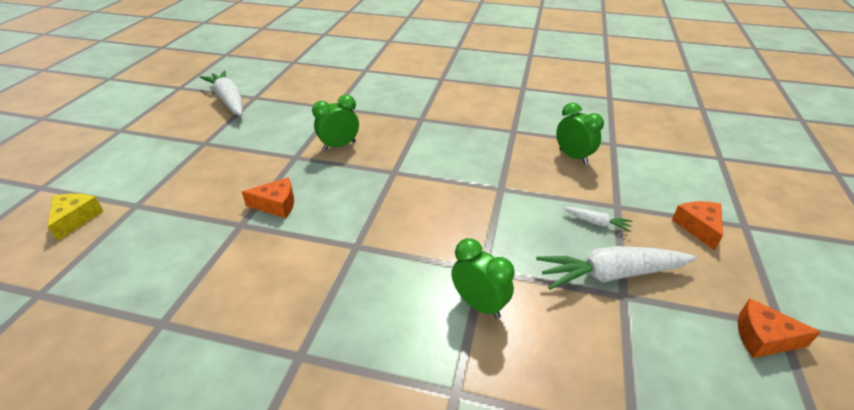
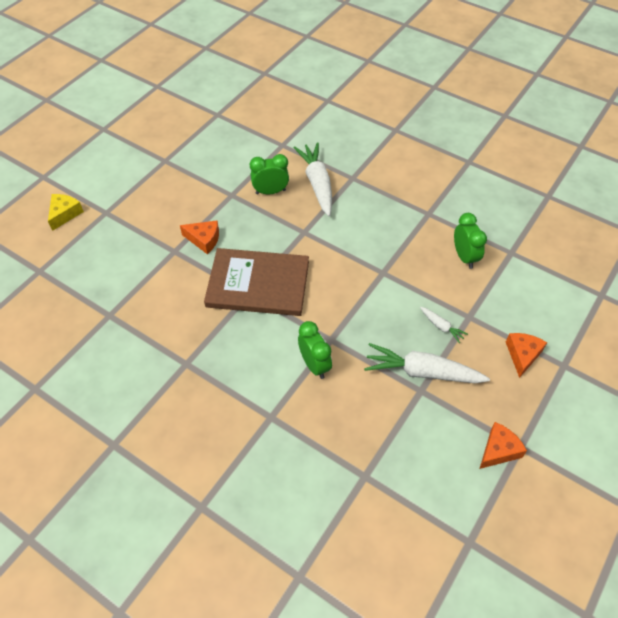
camera: 20 degrees right, 15 degrees up
white carrot [200,70,243,116] -> white carrot moved to [294,143,332,216]
orange cheese [738,298,821,358] -> orange cheese turned 105 degrees clockwise [480,422,527,469]
none -> brown book [204,248,309,316]

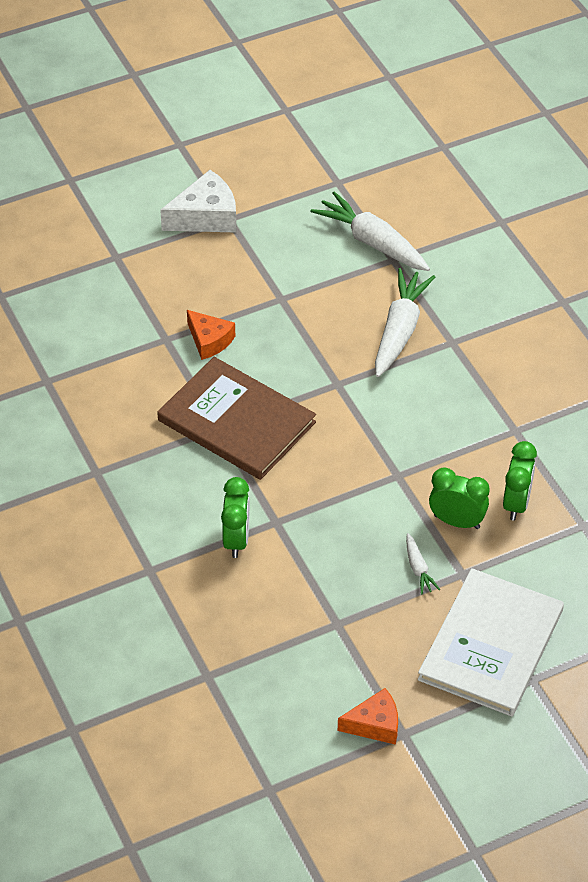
camera: 30 degrees right, 5 degrees down
yellow cheese [48,194,84,231] -> none
green clock [250,154,289,194] -> green clock moved to [429,468,490,529]
white carrot [364,343,490,383] -> white carrot moved to [310,191,430,271]
orange cheese [506,333,547,378] -> white book [418,568,564,716]
none -> white cheese [160,170,237,233]

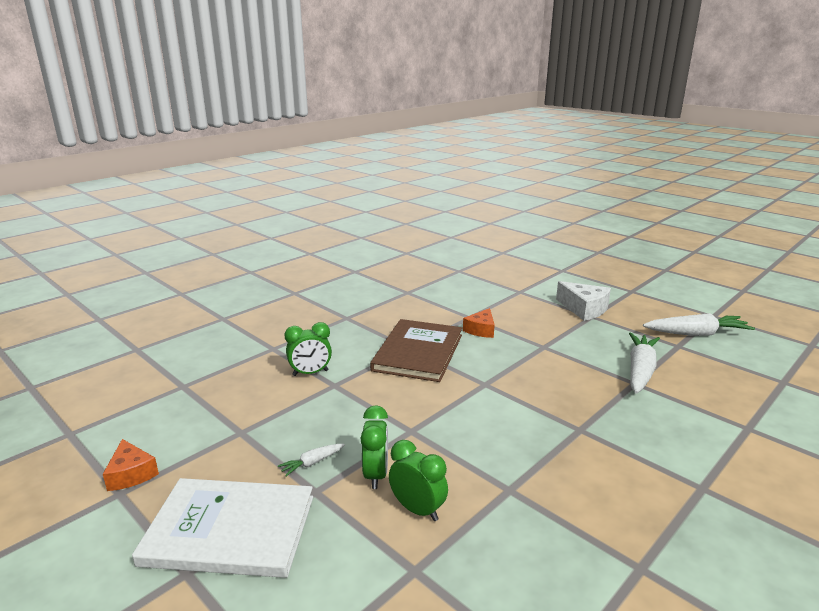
camera: 70 degrees right, 25 degrees down
white carrot [375,268,435,377] -> white carrot moved to [643,313,755,336]
green clock [503,441,537,521] -> green clock turned 135 degrees counterclockwise [389,440,448,521]

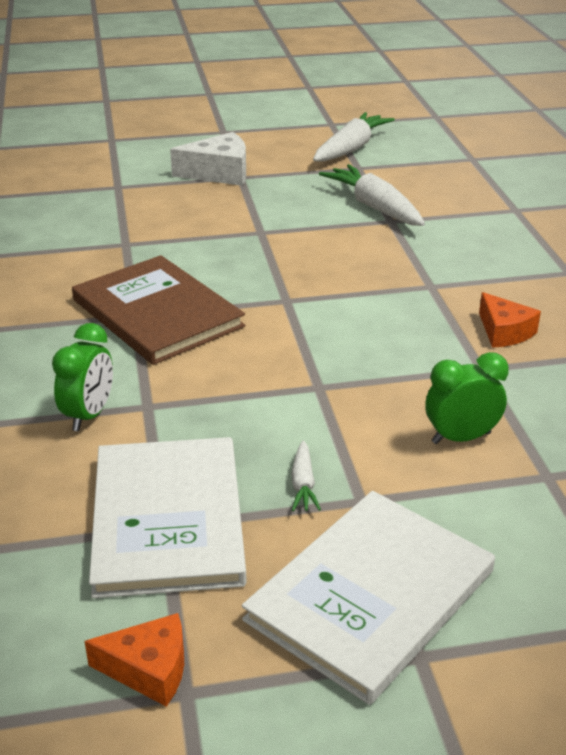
camera: 55 degrees left, 10 degrees up
green clock [360,405,388,489] -> none
orange cheese [463,308,495,338] -> orange cheese moved to [479,292,541,348]
none -> white book [89,437,247,598]

